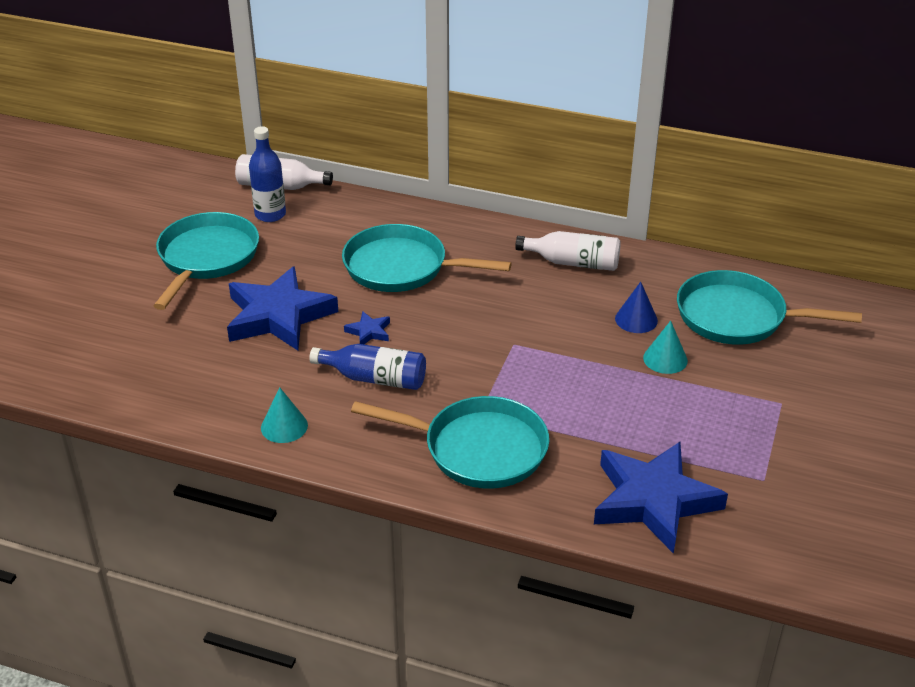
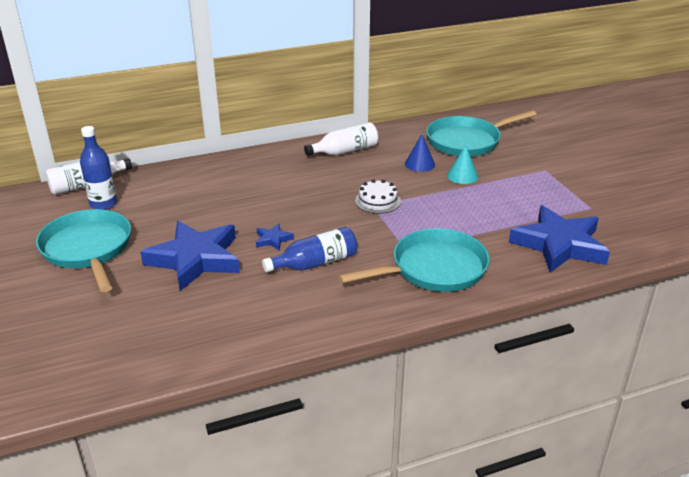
camera: 40 degrees left, 5 degrees down
turquoise cone [261,387,308,443] -> none
turquoise pan [342,224,512,292] -> none
none -> white cake [355,179,401,214]

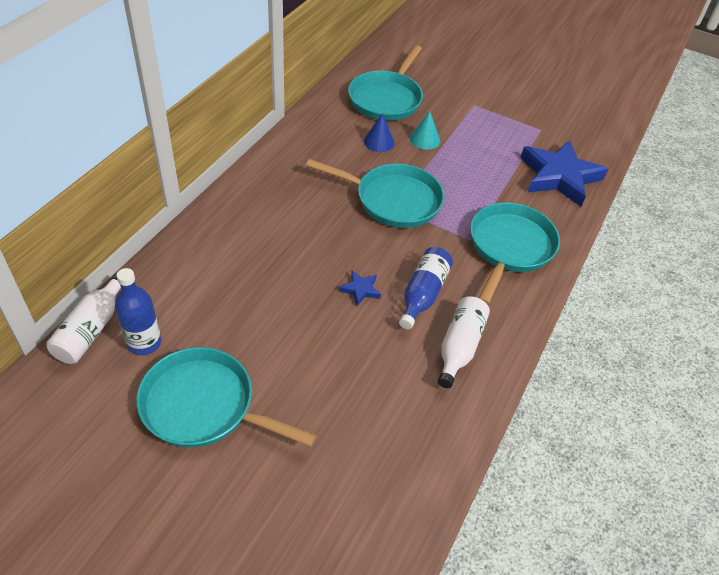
camera: 45 degrees left, 15 degrees up
blue star [140,221,240,291] -> none
white bottle [304,122,378,156] -> white bottle moved to [438,297,490,388]
white cake [355,179,401,214] -> turquoise pan [306,159,444,228]

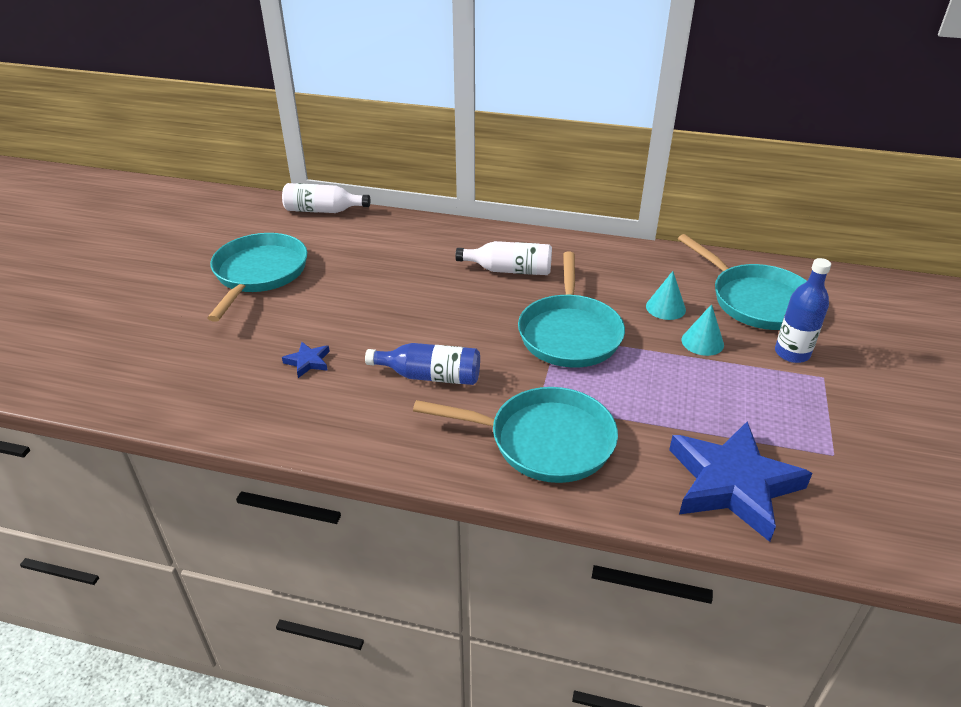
camera: 80 degrees right, 10 degrees down
blue bottle [115,268,161,355] -> blue bottle moved to [775,258,831,363]
blue star [339,271,381,306] -> blue star moved to [282,342,330,378]
turquoise pan [348,45,423,121] -> turquoise pan turned 135 degrees counterclockwise [678,234,807,330]
blue cone [364,113,395,152] -> turquoise cone [646,271,686,320]
white bottle [438,297,490,388] -> white bottle moved to [455,241,552,275]

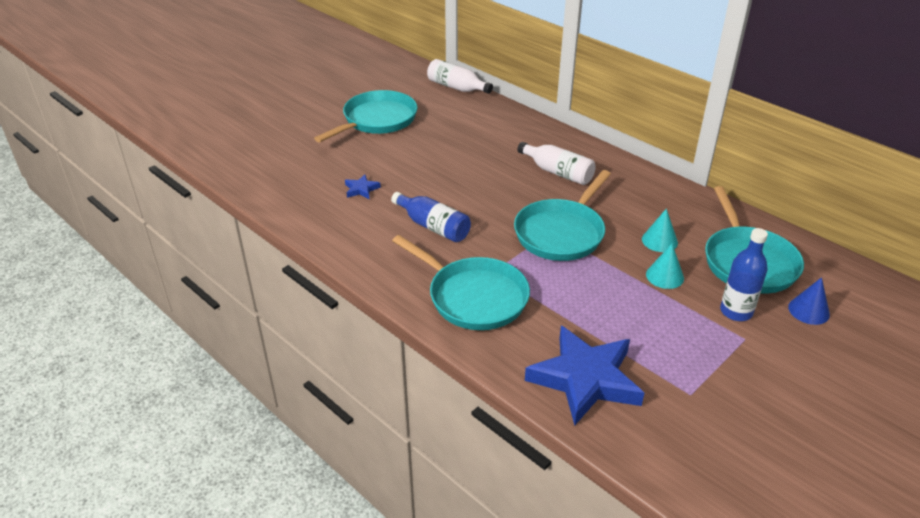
camera: 30 degrees right, 0 degrees up
none -> blue cone [788,277,830,325]

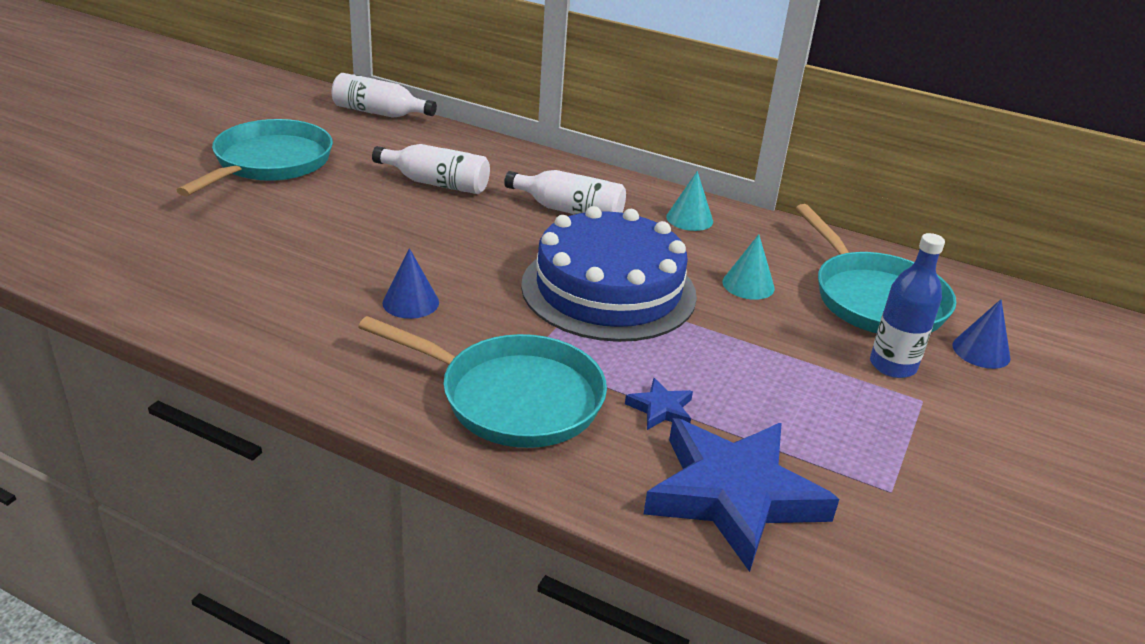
camera: 20 degrees left, 5 degrees down
blue star [345,174,381,199] -> blue star moved to [625,378,693,430]
blue bottle [391,192,471,242] -> blue cone [382,248,439,319]
turquoise pan [514,170,611,261] -> blue cake [521,206,697,342]
turquoise cone [646,244,684,289] -> turquoise cone moved to [666,171,713,231]
none -> white bottle [372,144,490,194]

